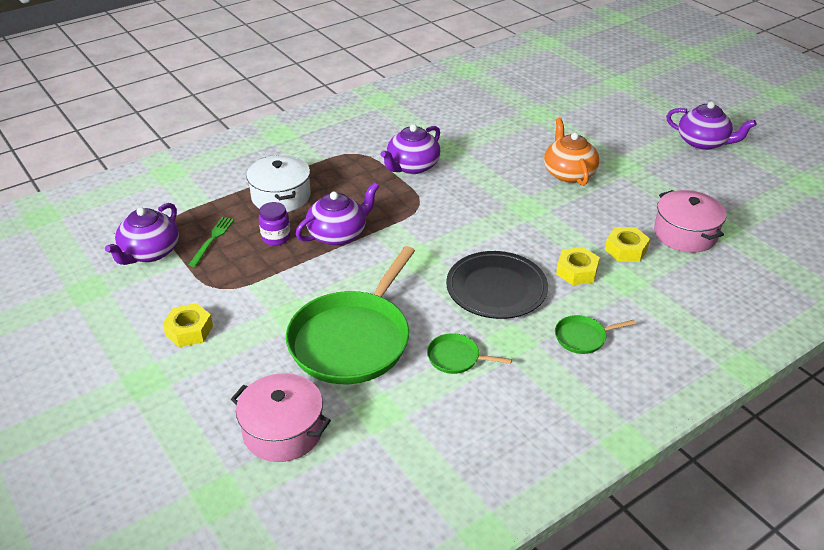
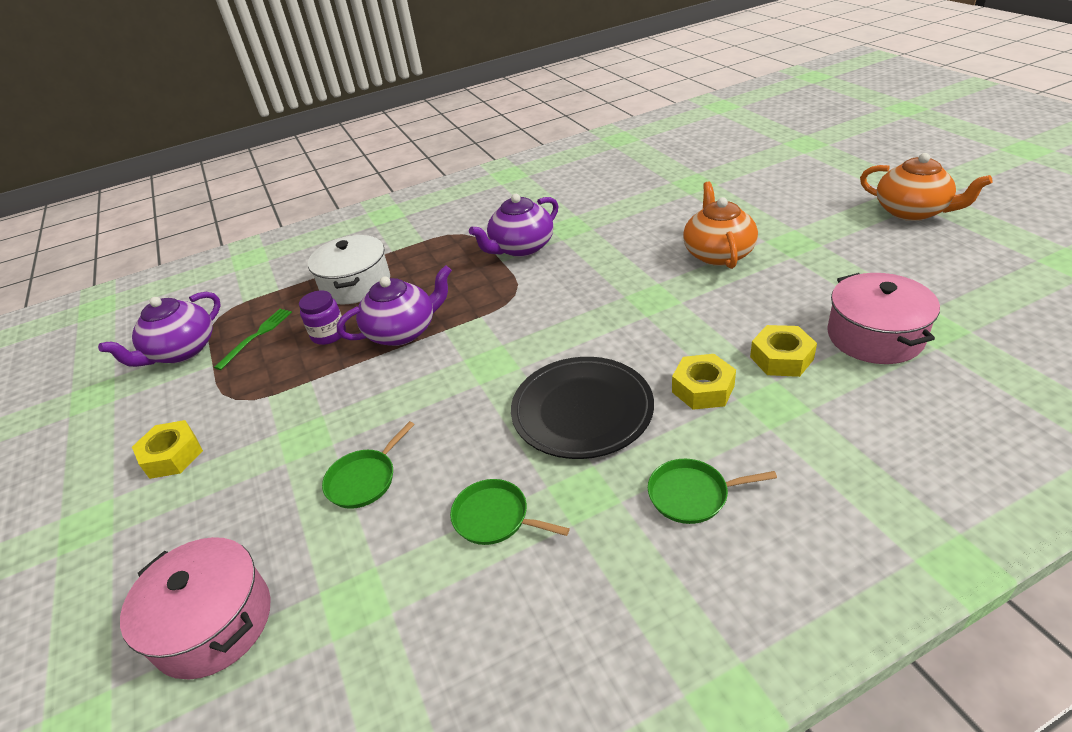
camera: 15 degrees right, 0 degrees up
green pan [286,246,415,384] -> green pan [322,421,415,509], size x0.42
purple teapot [666,102,756,150] -> orange teapot [860,153,993,221]

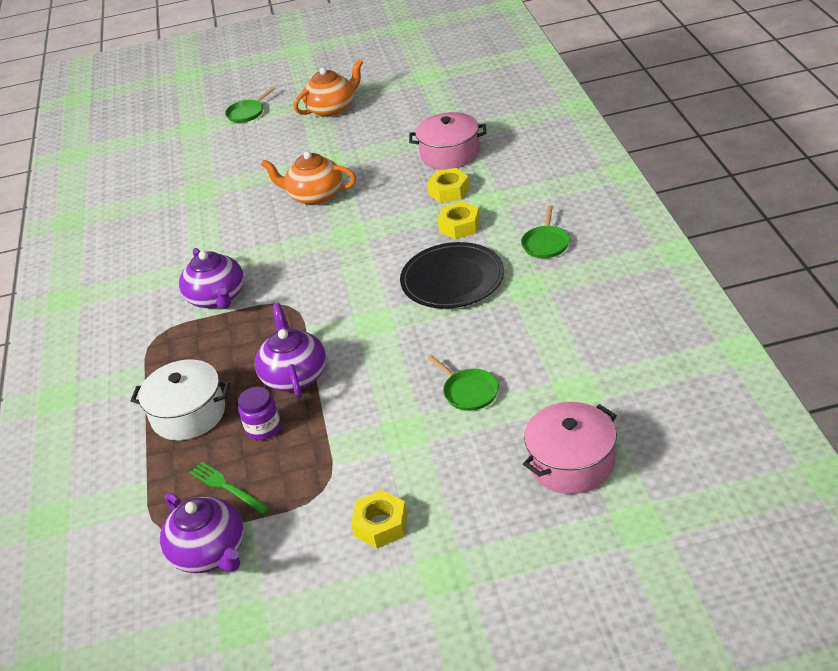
camera: 75 degrees left, 0 degrees up
green pan [450,479,570,545] -> green pan moved to [225,87,275,123]

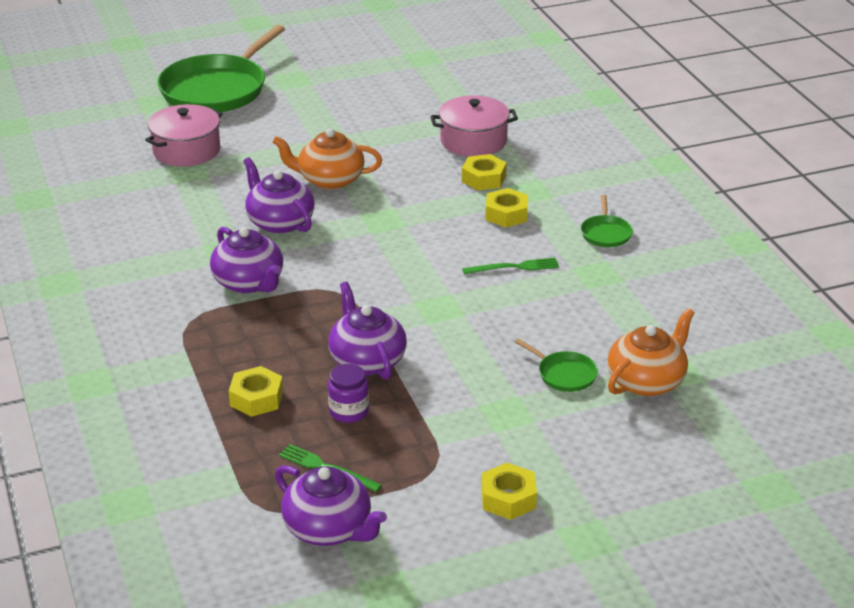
camera: 15 degrees left, 5 degrees down
white pot [131,359,230,441] -> yellow nut [229,366,283,417]
green pan [225,87,275,123] -> green pan [157,25,285,112], size x2.37
orange teapot [294,59,363,117] -> orange teapot moved to [607,308,695,396]
black plate [400,242,504,309] -> green fork [462,258,559,274]
pink pot [523,402,617,494] -> pink pot moved to [145,104,223,167]
none -> purple teapot [243,158,315,234]

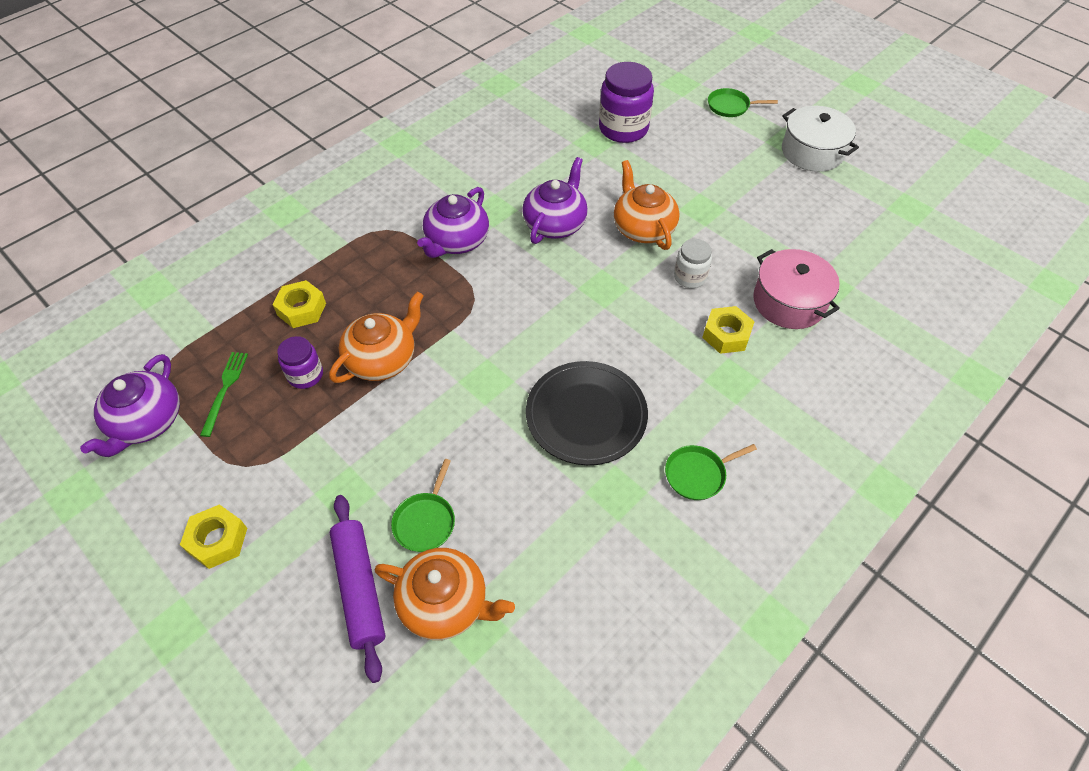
camera: 65 degrees right, 20 degrees up
pink pot [145,104,223,167] -> purple jar [599,62,654,143]
green pan [157,25,285,112] -> green pan [708,88,778,117], size x0.42
purple teapot [328,282,407,380] -> orange teapot [329,291,424,383]
green fork [462,258,559,274] -> black plate [526,361,648,465]
yellow nut [486,188,528,227] -> none
none -> purple rolling pin [329,495,385,683]
none -> white jar [674,239,712,288]
none -> white pot [782,106,859,172]

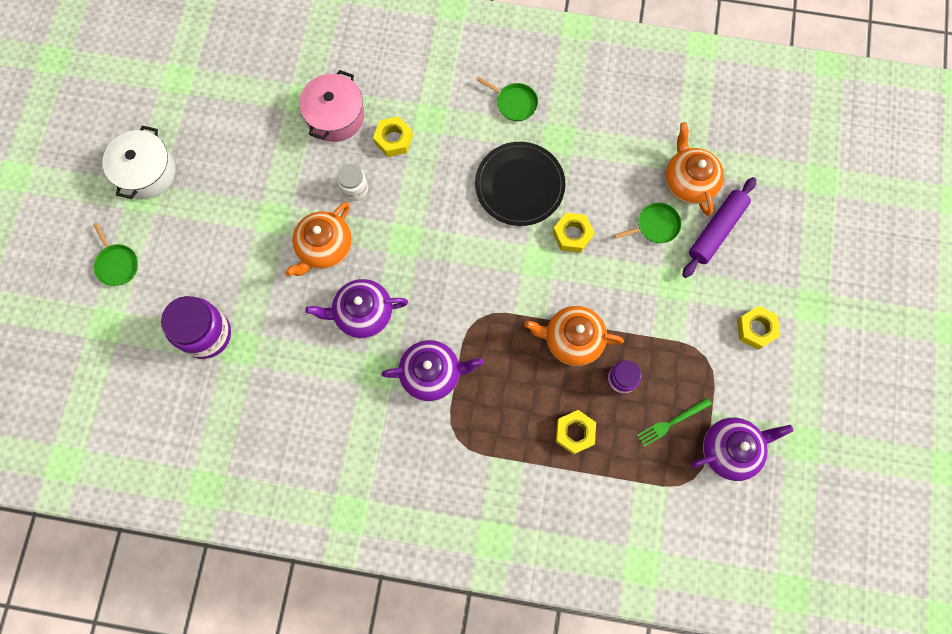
camera: 125 degrees left, 20 degrees up
none -> yellow nut [553,212,595,253]

